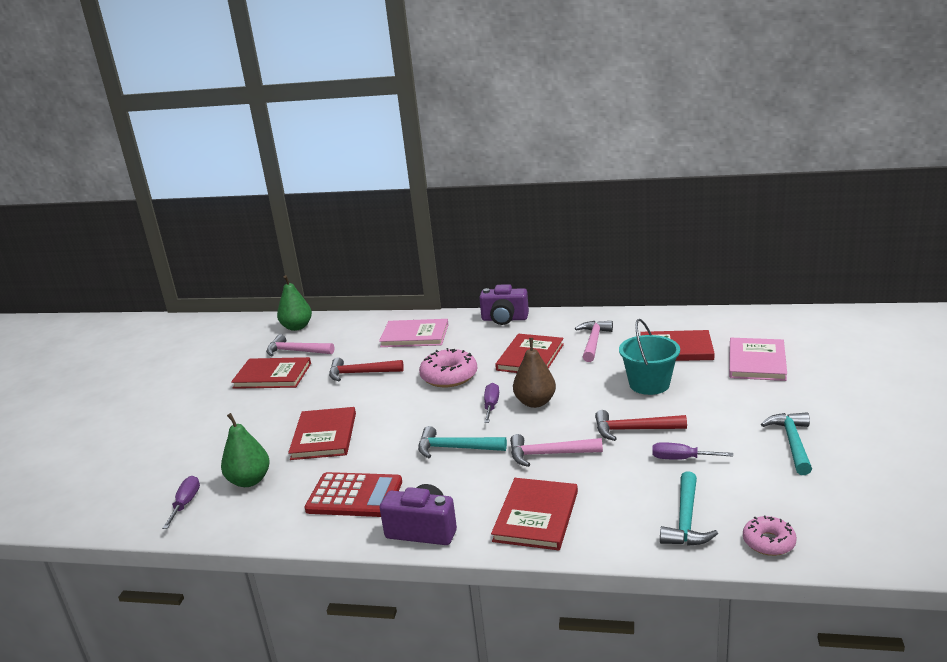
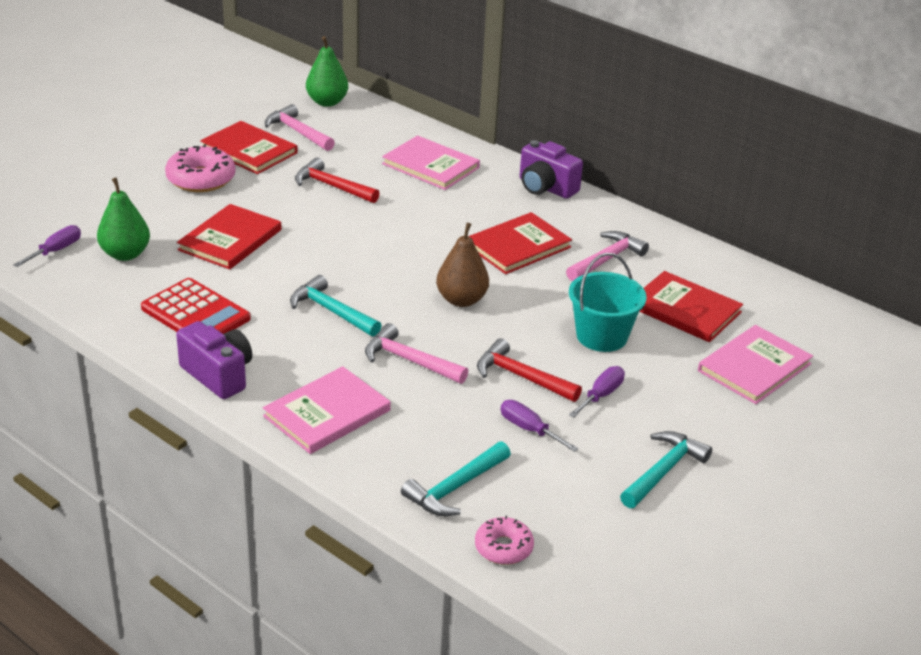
camera: 25 degrees right, 10 degrees up
pink donut [419,348,477,387] -> pink donut moved to [165,144,236,192]
purple screwdriver [484,383,499,423] -> purple screwdriver moved to [569,366,625,417]
red book [491,478,578,550] -> pink book [263,366,391,454]

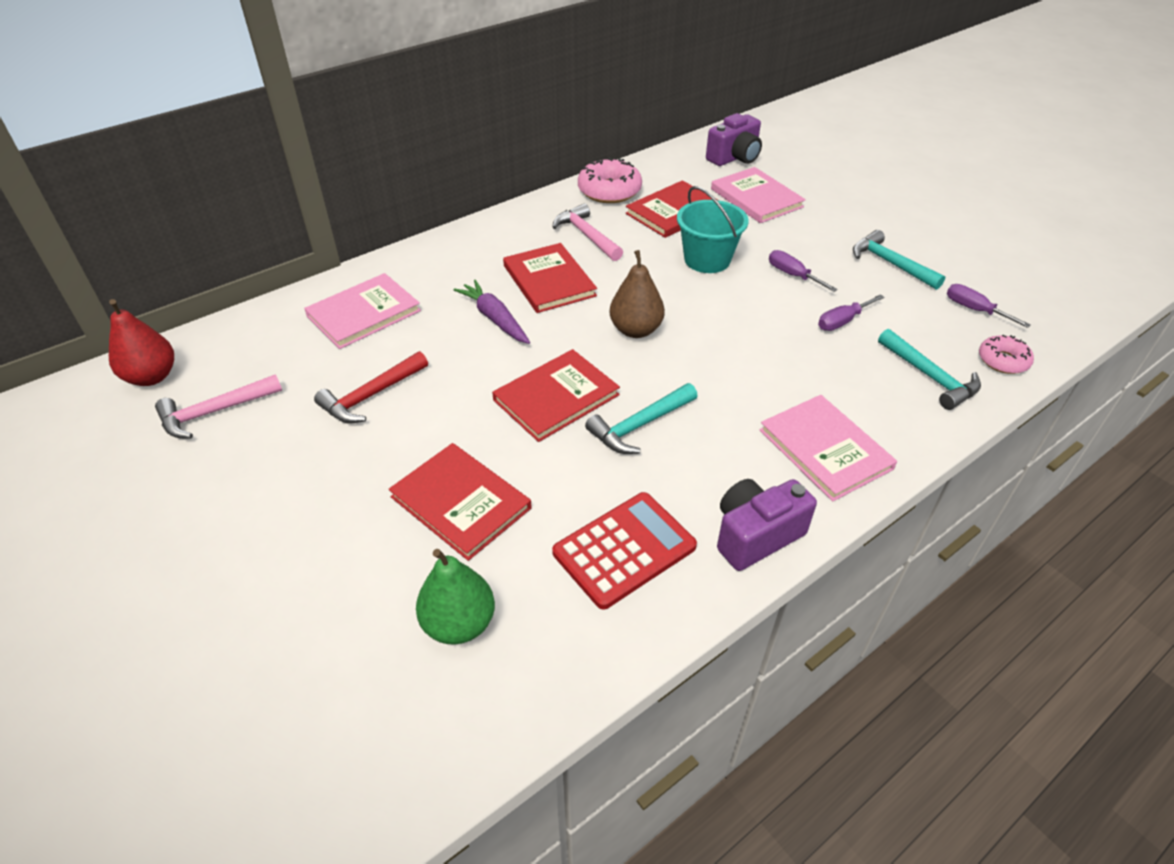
camera: 75 degrees left, 10 degrees up
purple screwdriver [13,225,81,267] -> purple screwdriver moved to [947,284,1031,328]
pink donut [165,144,236,192] -> pink donut moved to [578,158,642,203]
red book [200,121,298,174] -> red book moved to [492,349,620,442]
green pear [306,36,348,107] -> red pear [109,299,174,386]
pink hammer [365,323,468,384] -> none
red hammer [477,338,582,402] -> none
purple camera [520,140,583,199] -> purple camera moved to [706,113,762,166]
none -> purple carrot [453,280,530,344]

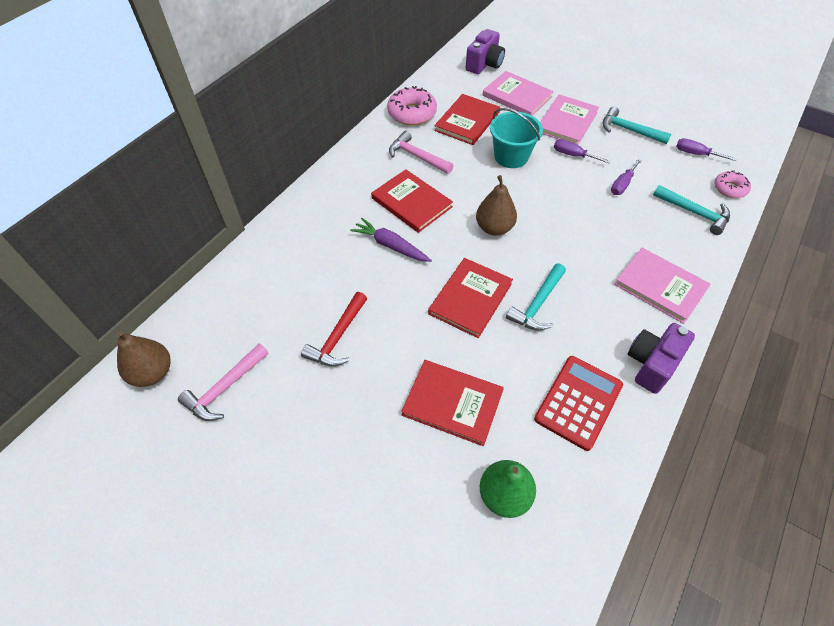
camera: 20 degrees left, 10 degrees up
red pear [109,299,174,386] -> brown pear [117,331,171,387]
pink book [304,273,421,349] -> pink book moved to [540,94,599,145]

